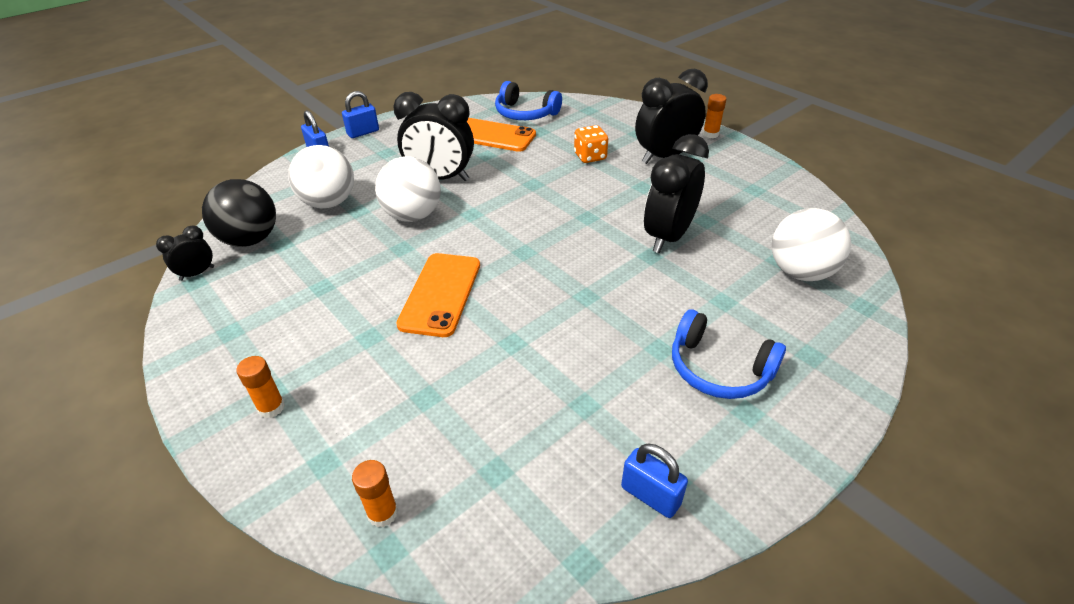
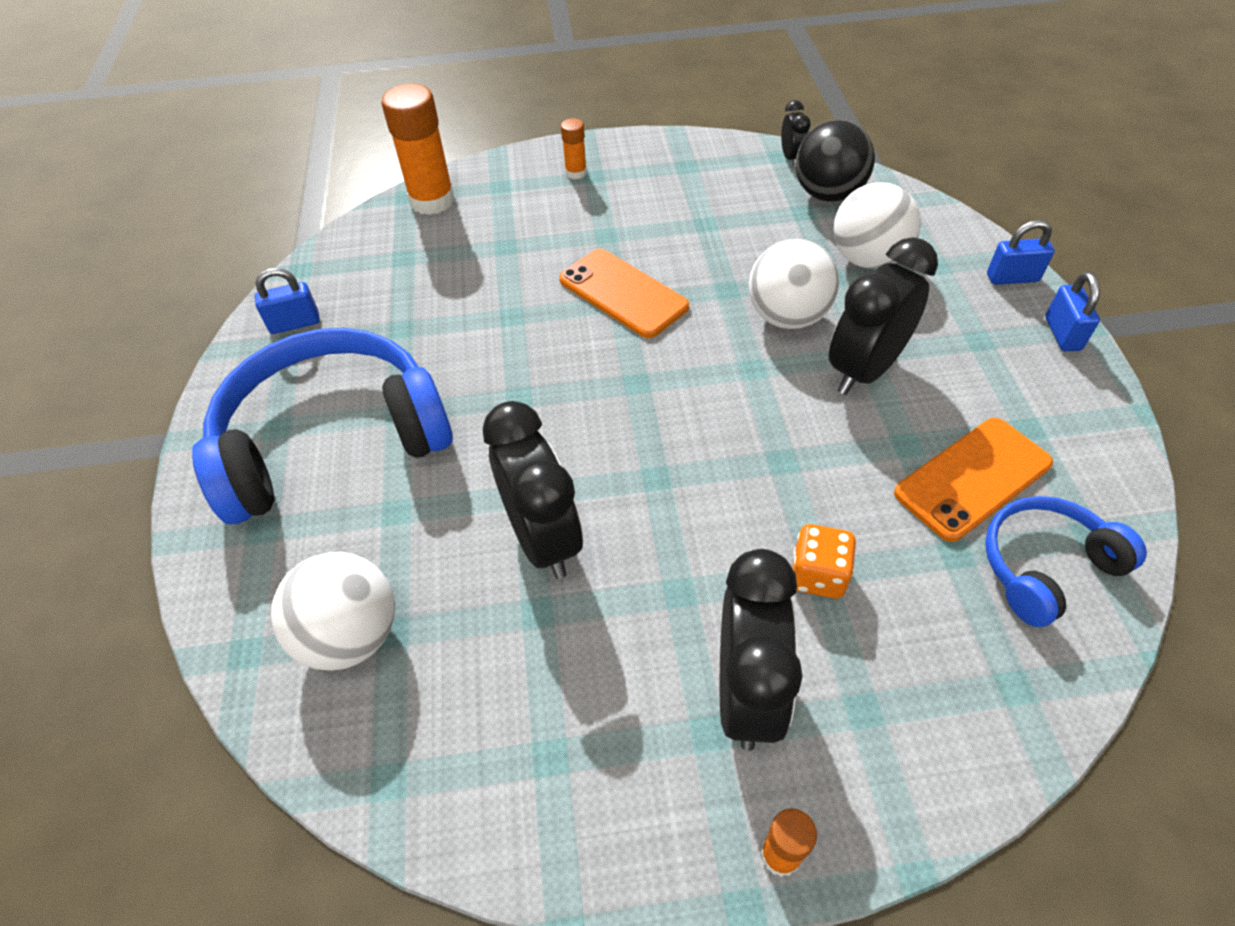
camera: 125 degrees right, 10 degrees up
orange glue stick [352,460,398,527] -> orange glue stick [381,84,455,215], size x2.03
blue headphones [672,309,786,399] -> blue headphones [192,328,453,524], size x1.89

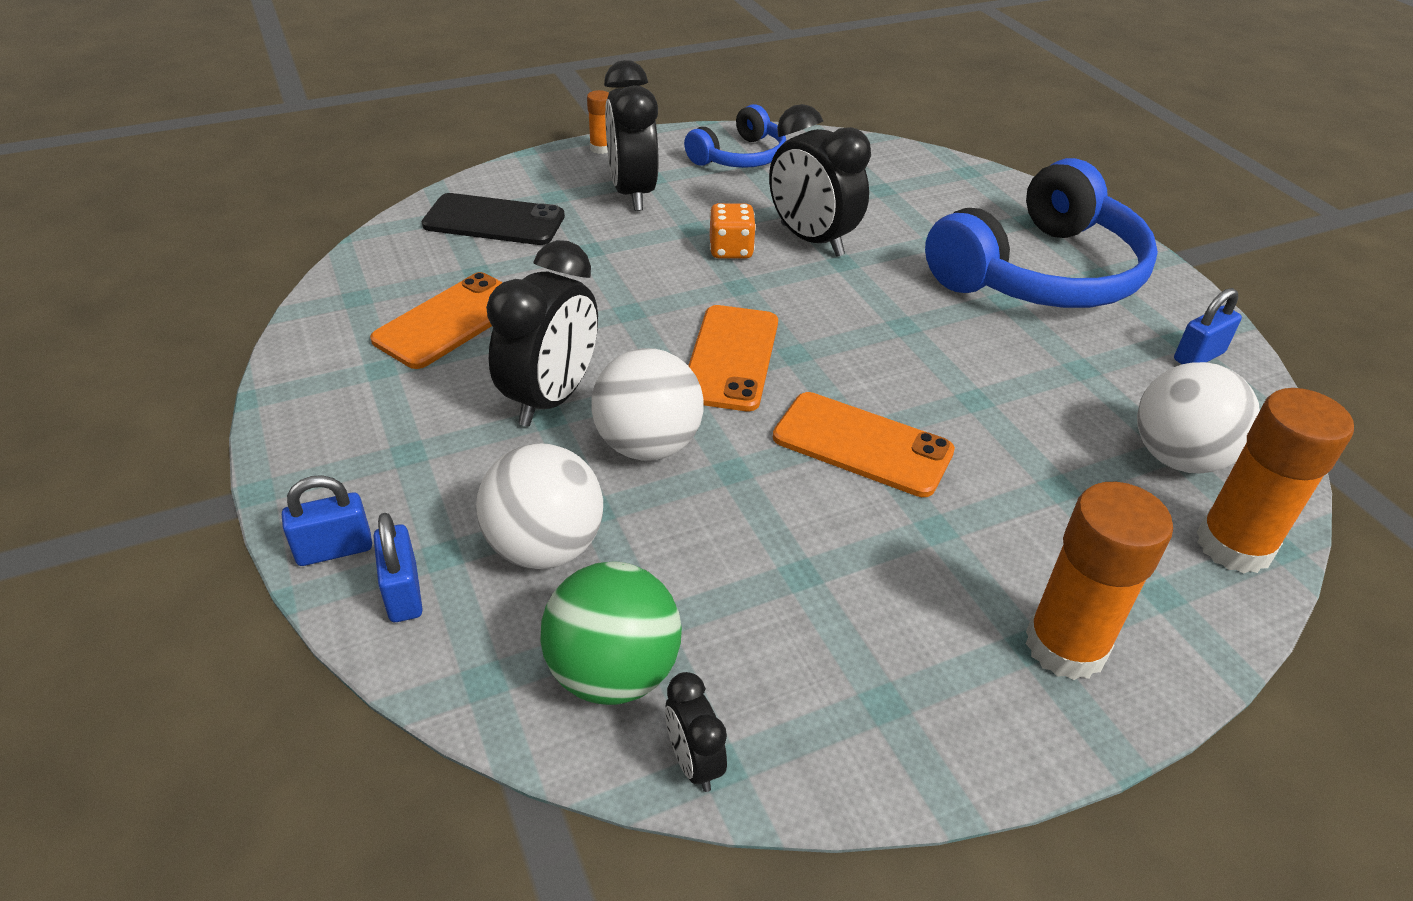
camera: 160 degrees right, 10 degrees down
white ball [271,552,395,670] -> white ball moved to [1137,362,1260,474]
orange glue stick [561,118,587,179] -> orange glue stick [1026,482,1173,680], size x2.03
orange dice [792,524,856,599] -> orange dice moved to [710,203,756,259]
black ball [795,120,875,202] -> green ball [540,562,682,705]
blue headphones [985,496,1147,627] -> blue headphones moved to [684,104,786,168]
blue padlock [1045,272,1100,351] -> blue padlock moved to [373,513,423,622]
none -> black phone [422,193,565,245]
none -> orange phone [688,305,778,411]

